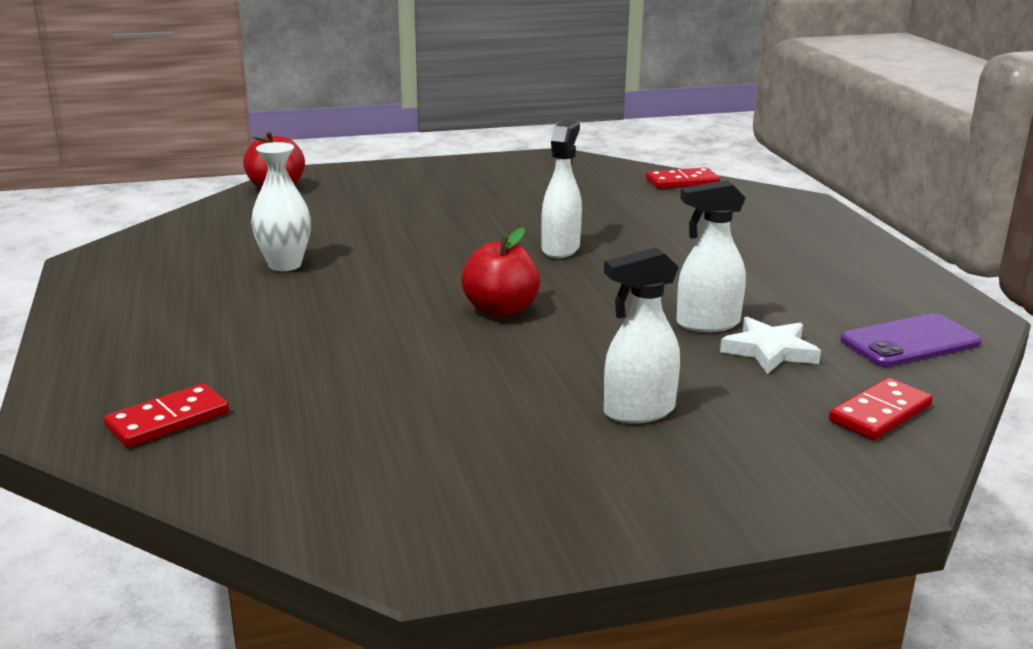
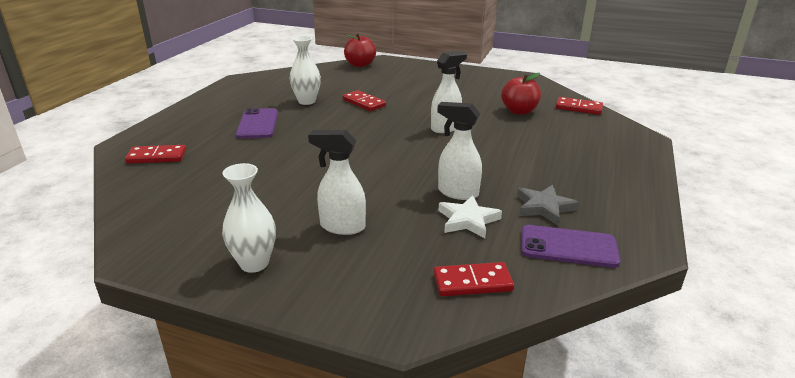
camera: 35 degrees right, 5 degrees up
red apple [461,227,540,317] -> red apple moved to [501,73,541,115]
none -> white vase [222,163,276,273]
none -> purple phone [236,108,278,139]
none -> red domino [343,90,386,111]
none -> grey star [517,185,579,225]

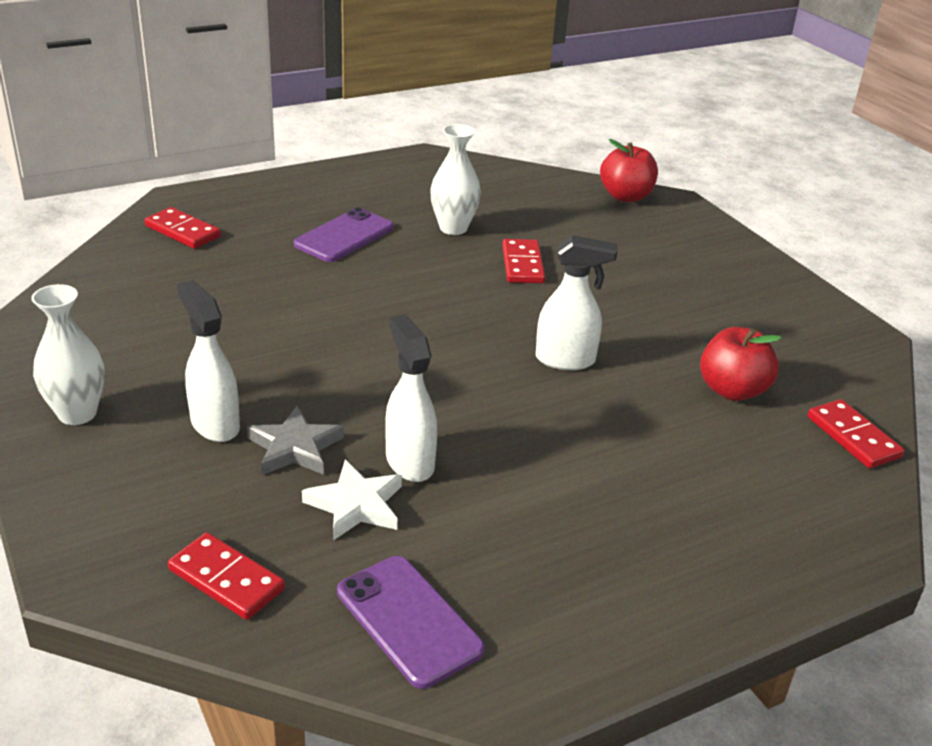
camera: 40 degrees right, 5 degrees up
grey star [517,185,579,225] -> grey star moved to [247,406,344,475]

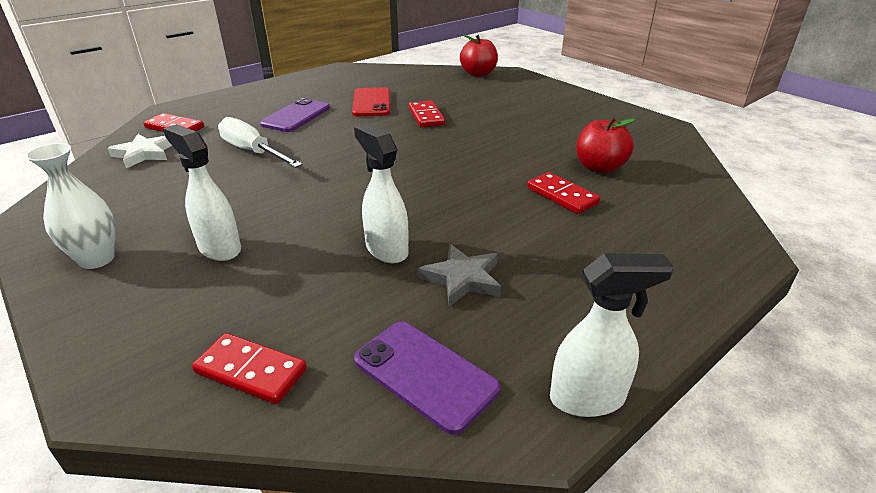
camera: 10 degrees left, 0 degrees up
grey star [247,406,344,475] -> grey star moved to [418,244,501,306]
white star [302,460,402,541] -> white star moved to [108,134,172,168]
white vase [430,124,481,235] -> red phone [352,87,390,116]
white spray bottle [536,235,618,370] -> white spray bottle moved to [550,253,674,417]
red domino [808,399,904,468] -> red domino moved to [527,172,600,214]
none -> white screwdriver [218,117,303,168]

